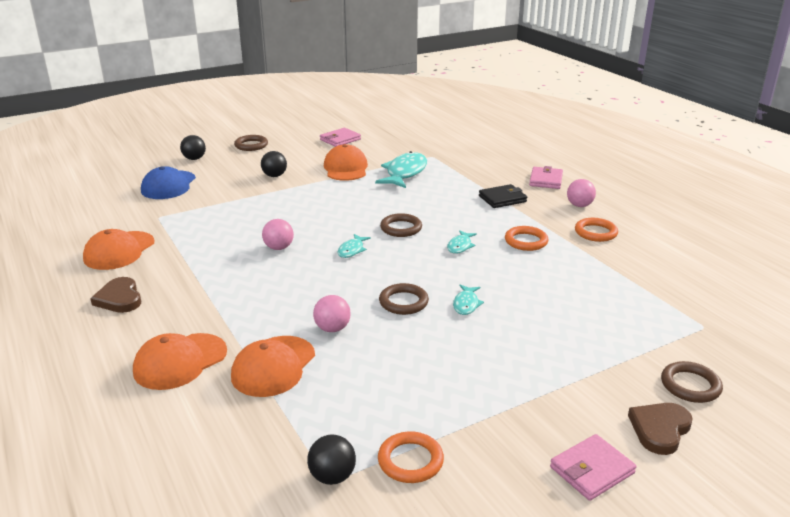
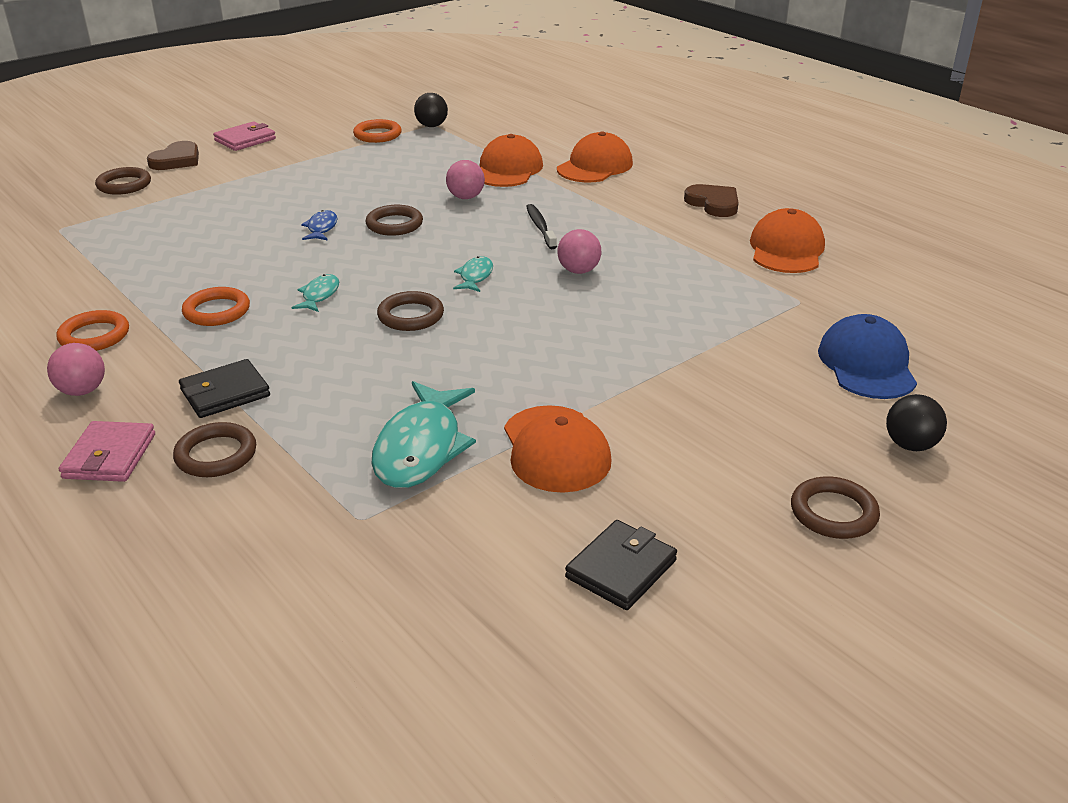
camera: 170 degrees right, 5 degrees up
black ball [261,151,287,177] -> none
pink wallet [320,128,361,147] -> black wallet [565,520,677,610]
turquoise fish [453,285,484,315] -> blue fish [301,210,337,241]
none -> brown ring [173,422,256,477]
none -> black toothbrush [526,204,557,249]

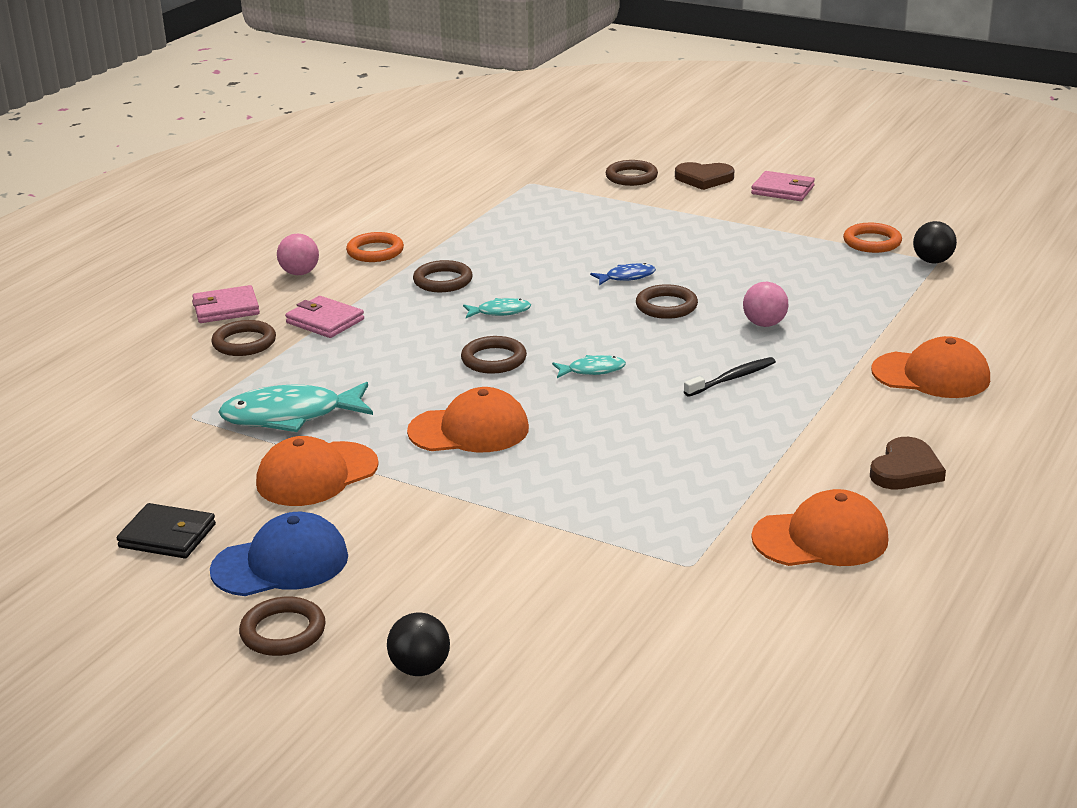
camera: 70 degrees right, 5 degrees down
black wallet [179,359,270,418] -> pink wallet [285,296,364,338]
orange ring [182,287,250,326] -> brown ring [413,260,473,292]
orange cap [480,134,543,187] -> orange cap moved to [407,387,529,452]
pink ball [557,229,601,274] -> none
blue cap [818,314,917,399] -> blue cap moved to [210,512,348,596]

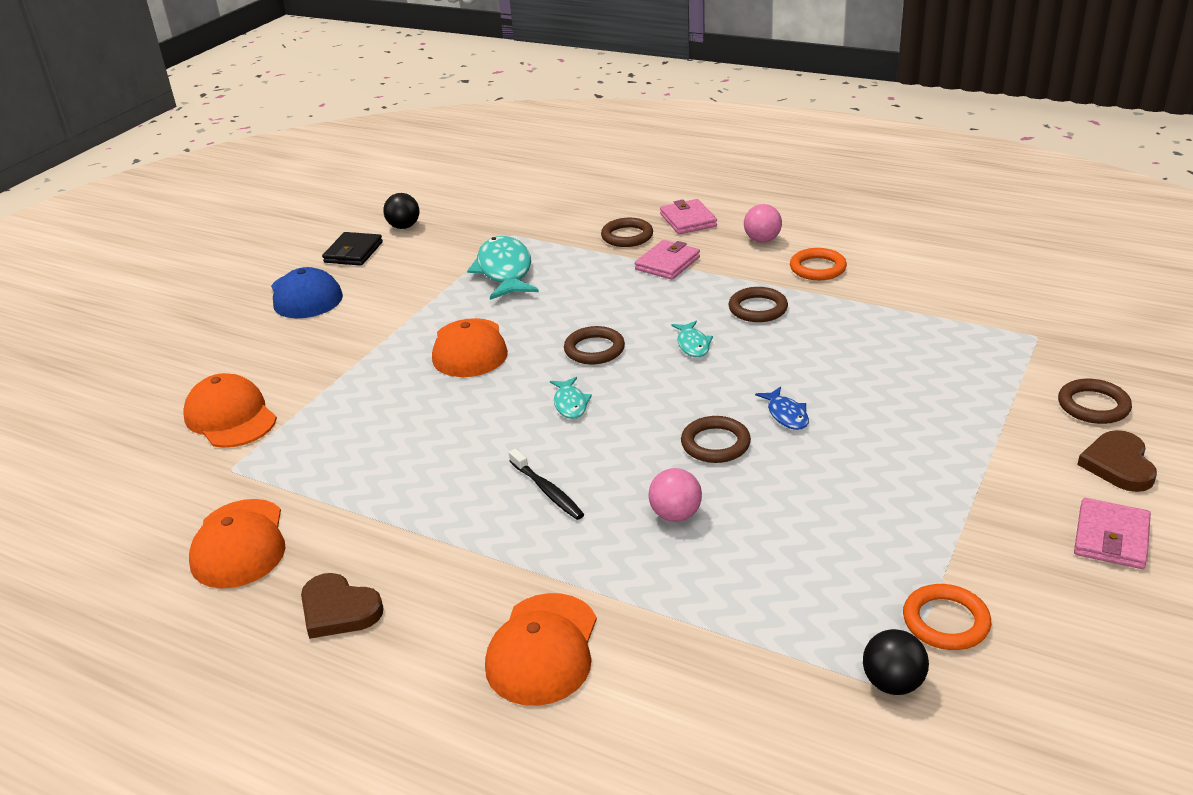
camera: 90 degrees right, 5 degrees up
brown ring [239,597,326,656] -> none
orange cap [256,436,379,506] -> orange cap moved to [183,373,277,448]
black ball [387,613,450,676] -> black ball moved to [383,193,419,229]

